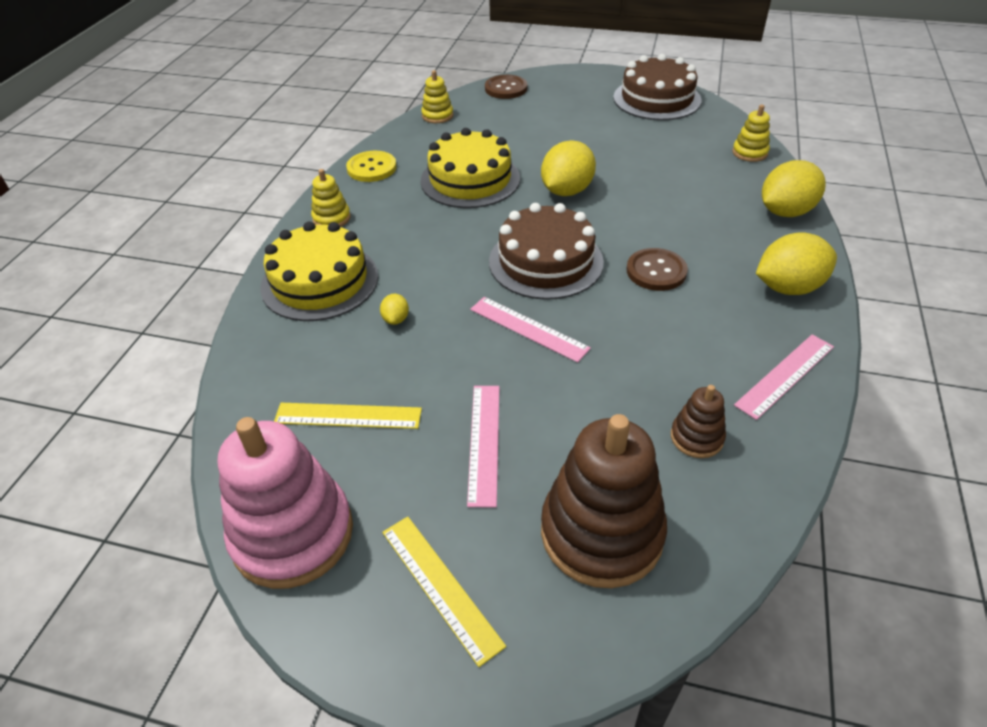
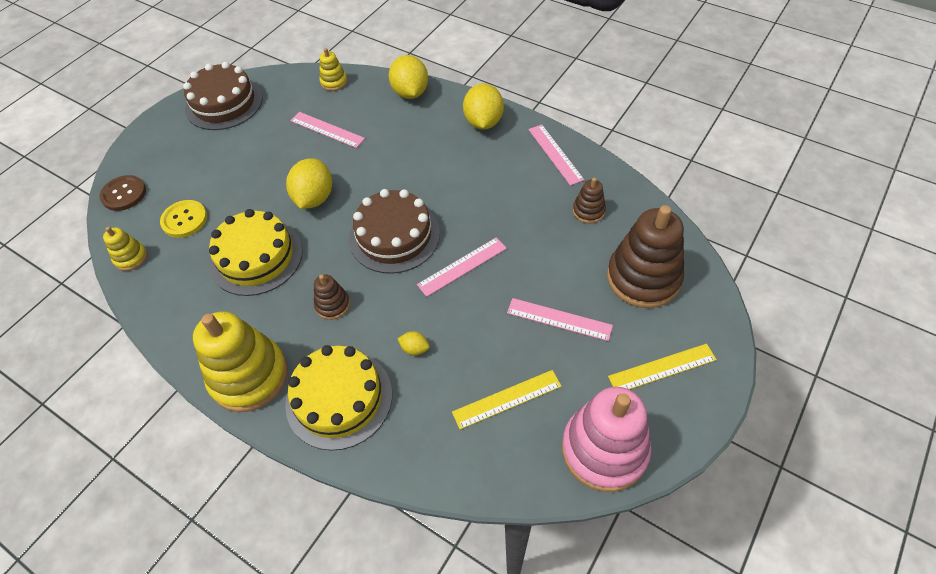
camera: 70 degrees left, 10 degrees up
yellow ruler [274,403,422,429] -> yellow ruler turned 45 degrees clockwise [452,370,562,430]
yellow stacking toy [311,169,351,227] -> yellow stacking toy [193,311,288,412], size x2.10
yellow button [346,151,397,182] -> yellow button moved to [160,200,207,238]
yellow lemon [541,140,596,196] -> yellow lemon turned 45 degrees clockwise [286,158,332,209]
brown button [627,248,688,291] -> none
none -> pink ruler [290,112,365,148]
none -> brown stacking toy [314,274,350,320]

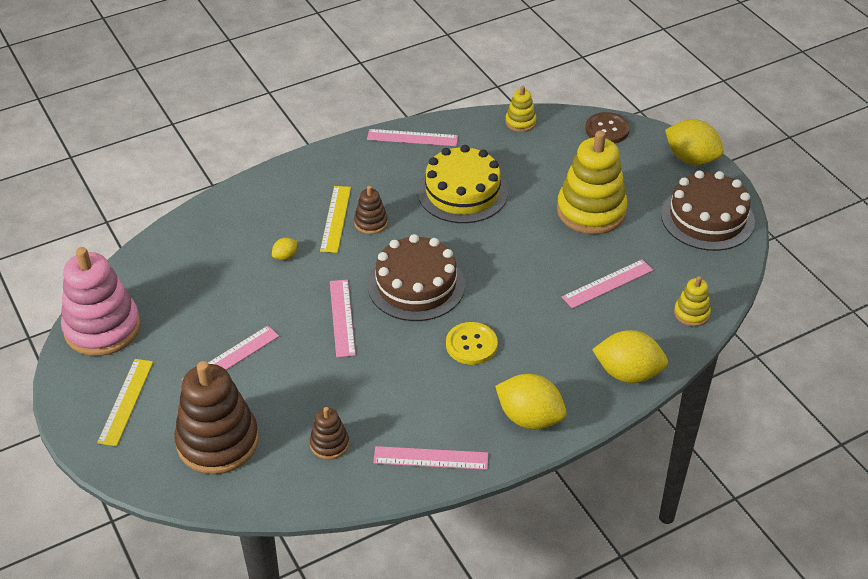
camera: 115 degrees right, 10 degrees down
yellow button [160,200,207,238] -> yellow button moved to [446,322,498,365]
yellow stacking toy [193,311,288,412] -> yellow stacking toy moved to [557,130,628,234]
yellow cake [285,345,392,451] -> none
yellow lemon [286,158,332,209] -> yellow lemon moved to [665,119,724,165]
yellow ruler [452,370,562,430] -> yellow ruler moved to [320,186,351,253]
none -> pink ruler [367,129,458,146]

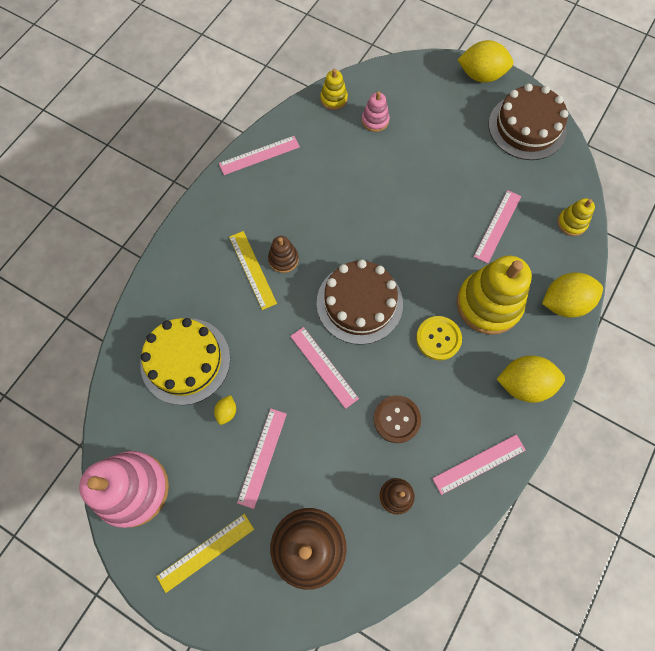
camera: 30 degrees left, 25 degrees up
yellow ruler [97,359,153,446] -> yellow ruler turned 75 degrees clockwise [156,514,254,593]
yellow lemon [272,238,297,260] -> yellow lemon moved to [214,395,236,425]
yellow cake [417,145,508,223] -> yellow cake moved to [140,318,230,405]
yellow stacking toy [557,130,628,234] -> yellow stacking toy moved to [457,256,532,335]
brown button [585,112,630,144] -> brown button moved to [374,395,421,443]
none -> pink stacking toy [362,91,390,132]

